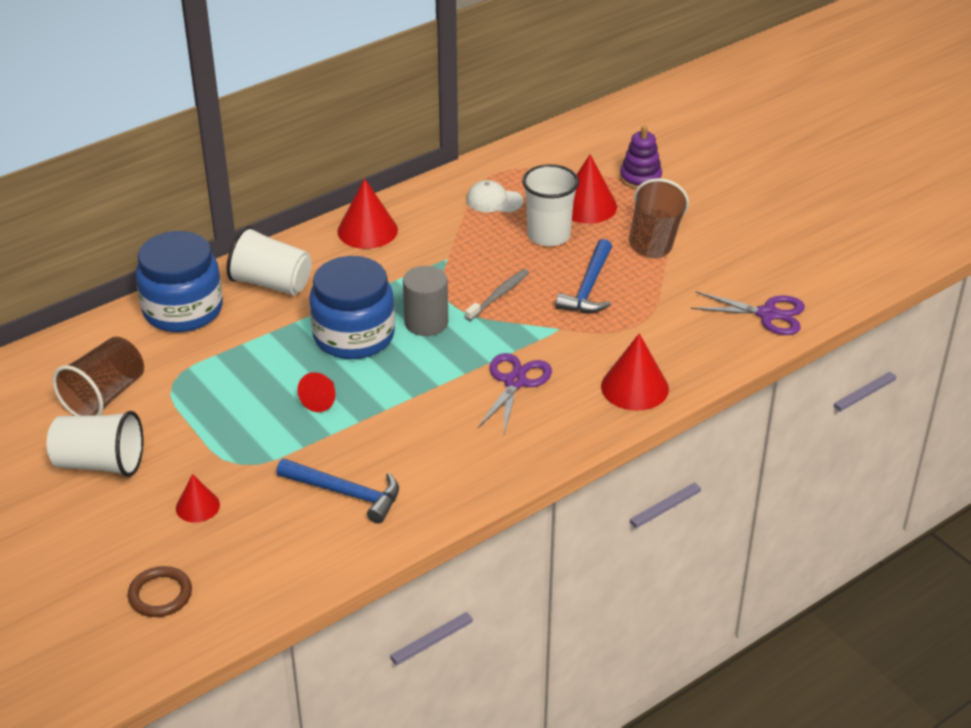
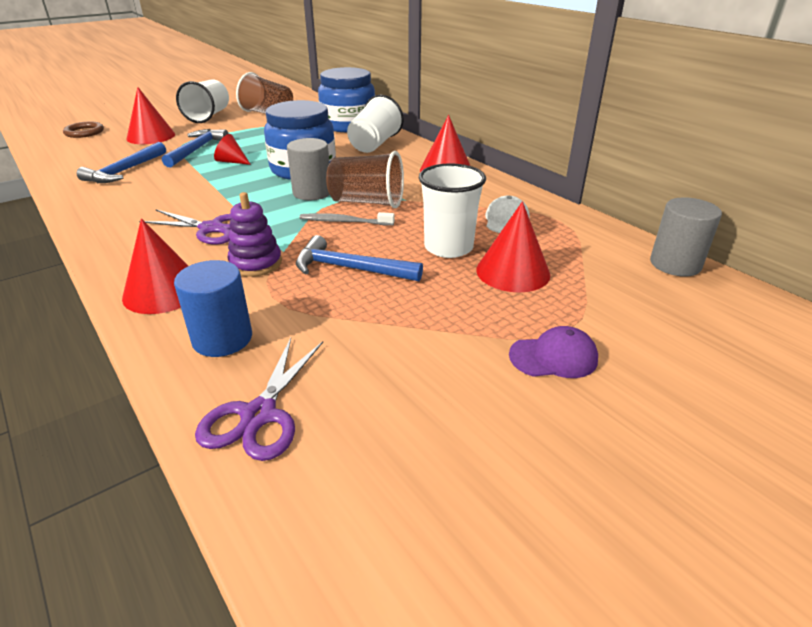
camera: 90 degrees right, 5 degrees down
red cone [176,474,220,523] -> red cone [127,87,175,144], size x1.67
grey toothbrush [465,269,529,321] -> grey toothbrush turned 150 degrees clockwise [300,212,395,226]
purple stacking toy [620,126,662,189] -> purple stacking toy moved to [228,192,282,277]
brown cup [629,178,689,258] -> brown cup moved to [326,151,404,208]
none -> blue hammer [162,129,229,168]
none -> blue cylinder [174,260,252,357]
none -> purple cap [509,326,598,378]
none -> grey cylinder [650,197,722,277]

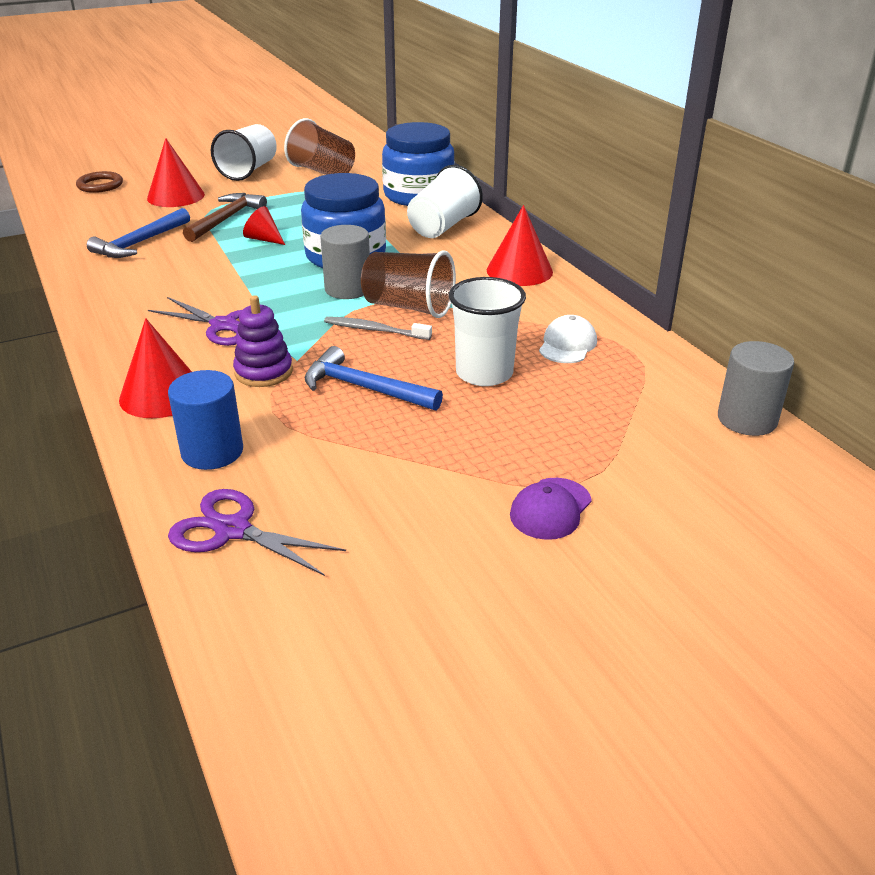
camera: 10 degrees right, 0 degrees up
blue hammer [162,129,229,168] -> brown hammer [183,193,267,242]
purple scissors [195,338,323,461] -> purple scissors turned 90 degrees clockwise [168,489,346,576]
red cone [476,201,550,293] -> none
purple cap [509,326,598,378] -> purple cap turned 120 degrees clockwise [510,478,592,540]

